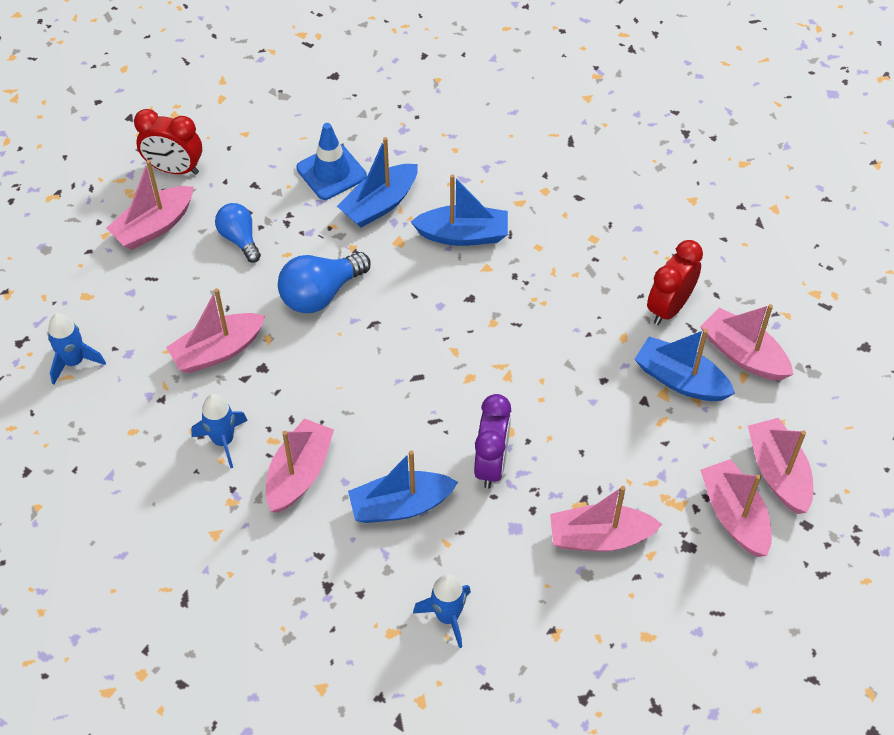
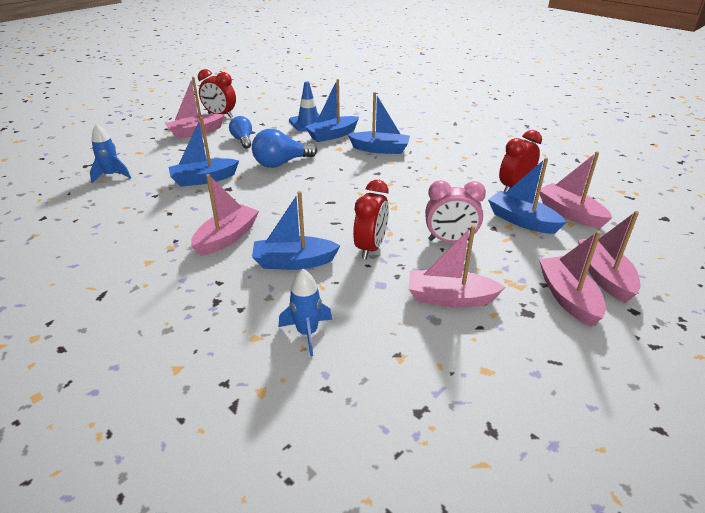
camera: 10 degrees right, 20 degrees down
pink boat [166,288,265,373] -> blue boat [169,117,239,187]
blue rocket [191,394,248,468] -> none
purple clock [474,394,511,488] -> red clock [353,180,389,259]
none -> pink clock [425,180,486,242]

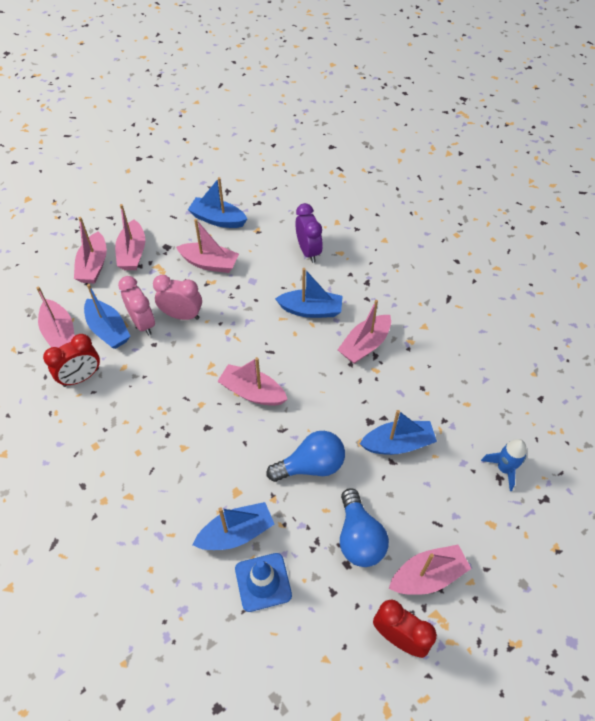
camera: 170 degrees left, 20 degrees up
blue light bulb [229,116,252,148] -> blue light bulb [340,488,389,567], size x1.52
blue rocket [279,269,332,356] -> purple clock [295,203,323,263]
blue boat [348,92,410,154] -> blue boat moved to [188,177,247,228]
red clock [353,180,389,259] -> none
none -> pink clock [118,276,155,335]
none -> pink boat [217,357,288,406]

